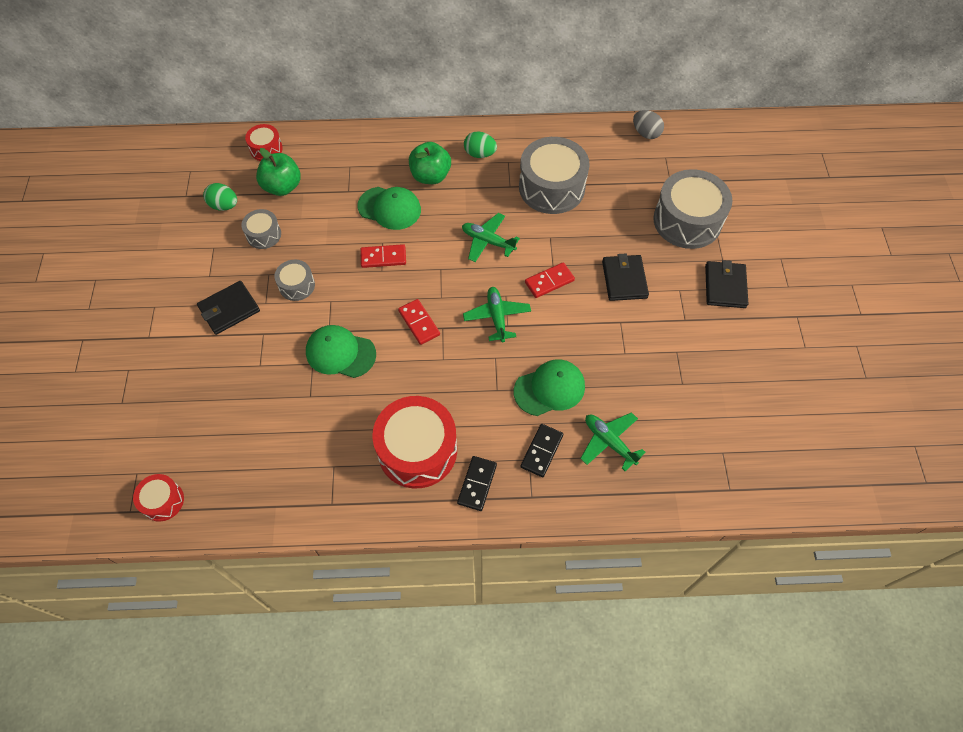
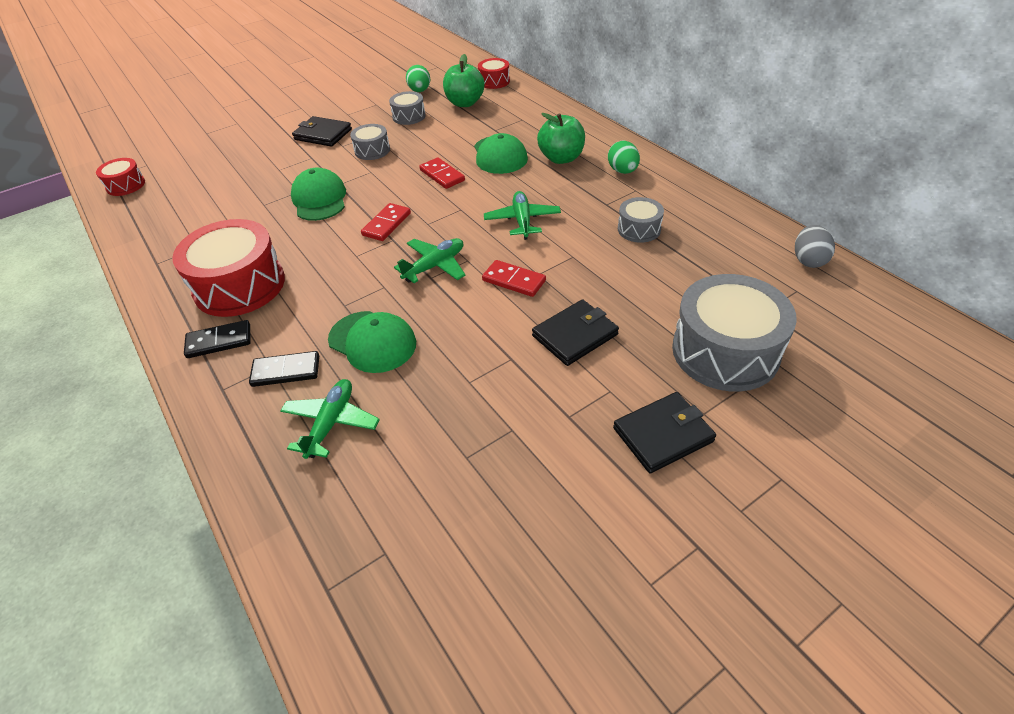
camera: 60 degrees right, 15 degrees down
grey drum [519,137,590,214] -> grey drum [618,197,664,243], size x0.50

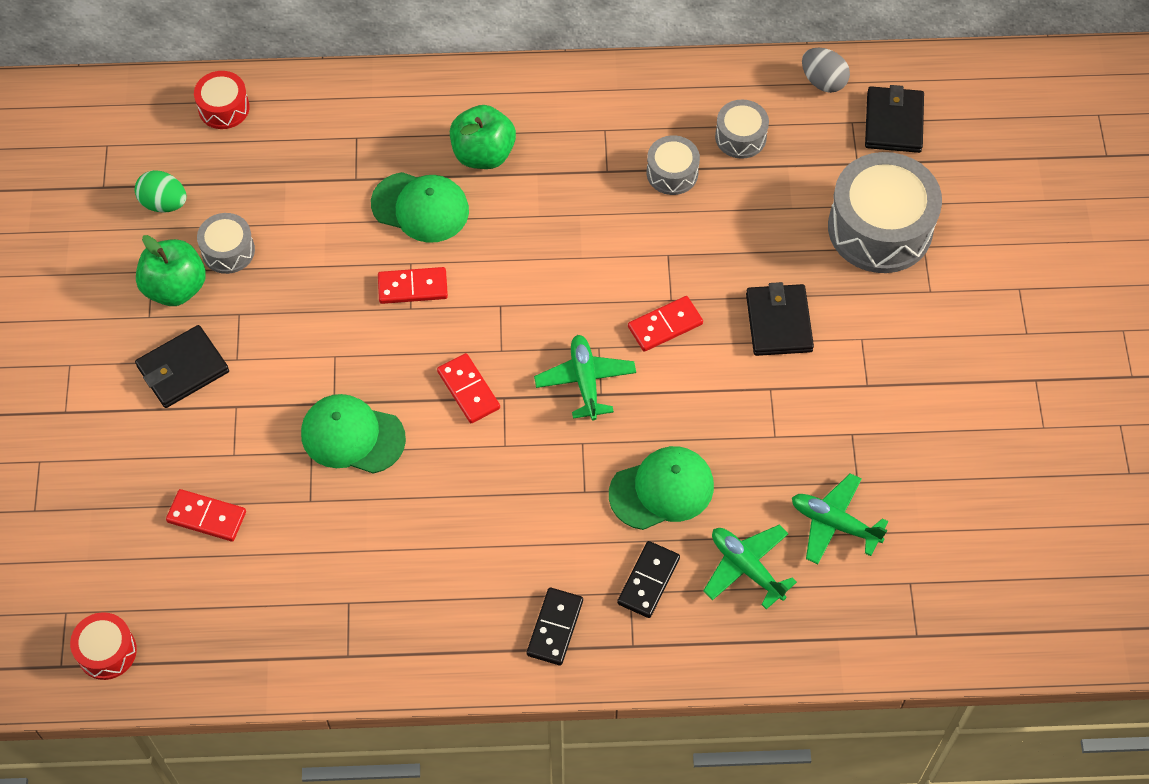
camera: 60 degrees left, 15 degrees up
red drum [172,219,285,317] -> none
grey drum [350,124,390,160] -> grey drum moved to [715,100,769,159]
green apple [443,54,485,107] -> green apple moved to [136,235,206,306]
green plane [484,191,561,240] -> green plane moved to [792,473,888,565]
green egg [608,141,640,174] -> none
black wallet [613,392,716,473] -> black wallet moved to [865,85,924,153]
none -> red domino [166,489,246,542]

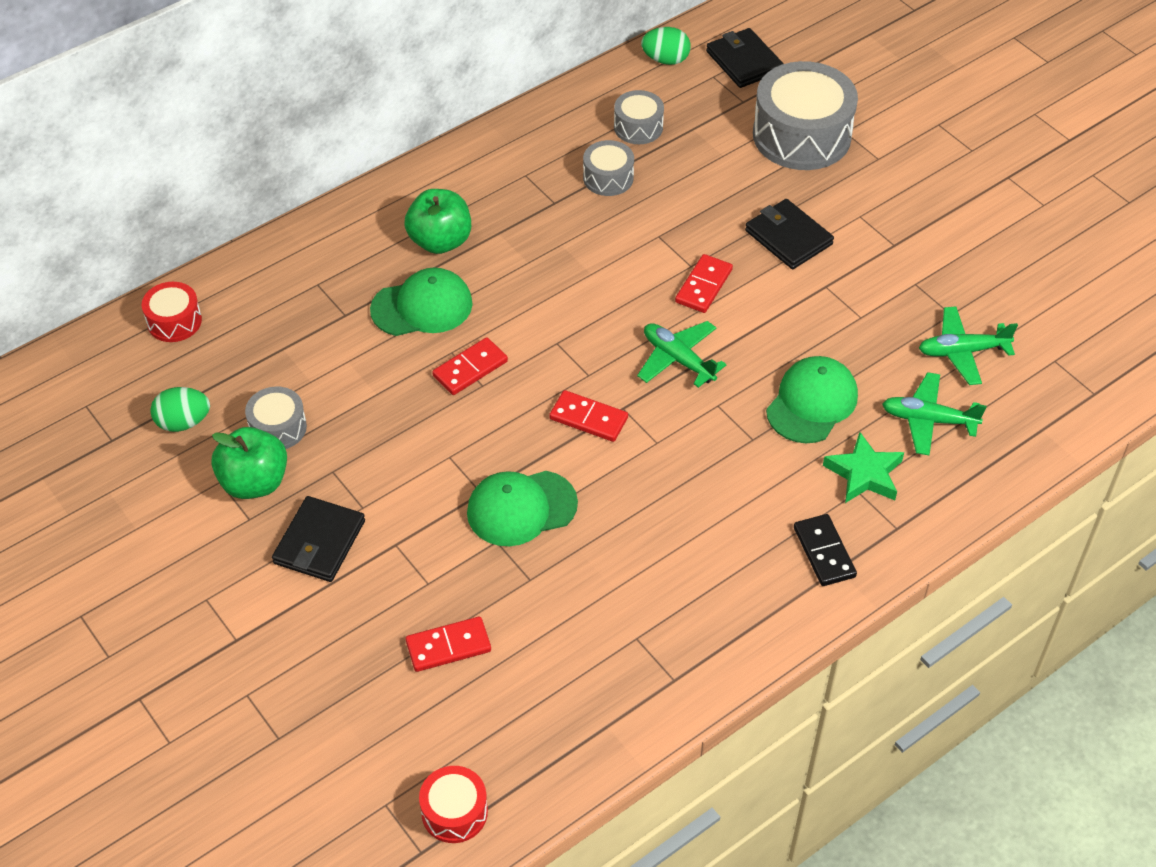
camera: 35 degrees left, 10 degrees down
black domino [617,541,680,618] -> green star [823,432,904,503]
grey egg [802,48,850,93] -> green egg [641,27,691,65]

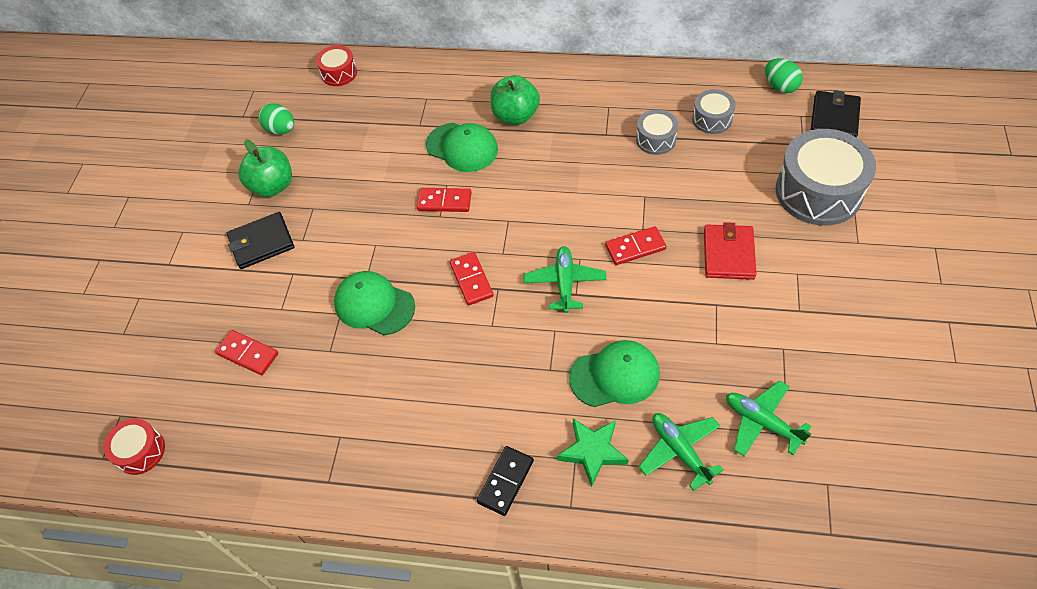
camera: 50 degrees right, 5 degrees up
grey drum [245,387,307,449] -> none
black wallet [745,199,834,269] -> red wallet [704,222,757,280]

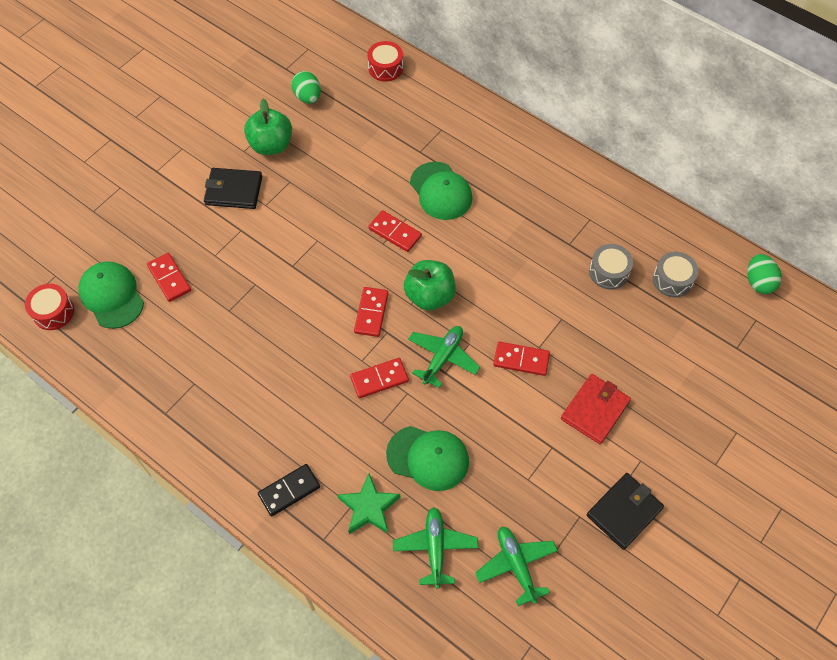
camera: 25 degrees right, 5 degrees up
green cap [334,271,415,335] -> green cap moved to [78,261,144,329]
green apple [490,75,540,125] -> green apple moved to [404,260,456,311]
grey drum [776,129,876,226] -> none
black wallet [811,90,861,138] -> black wallet moved to [587,473,664,550]
none -> red domino [350,358,409,398]

